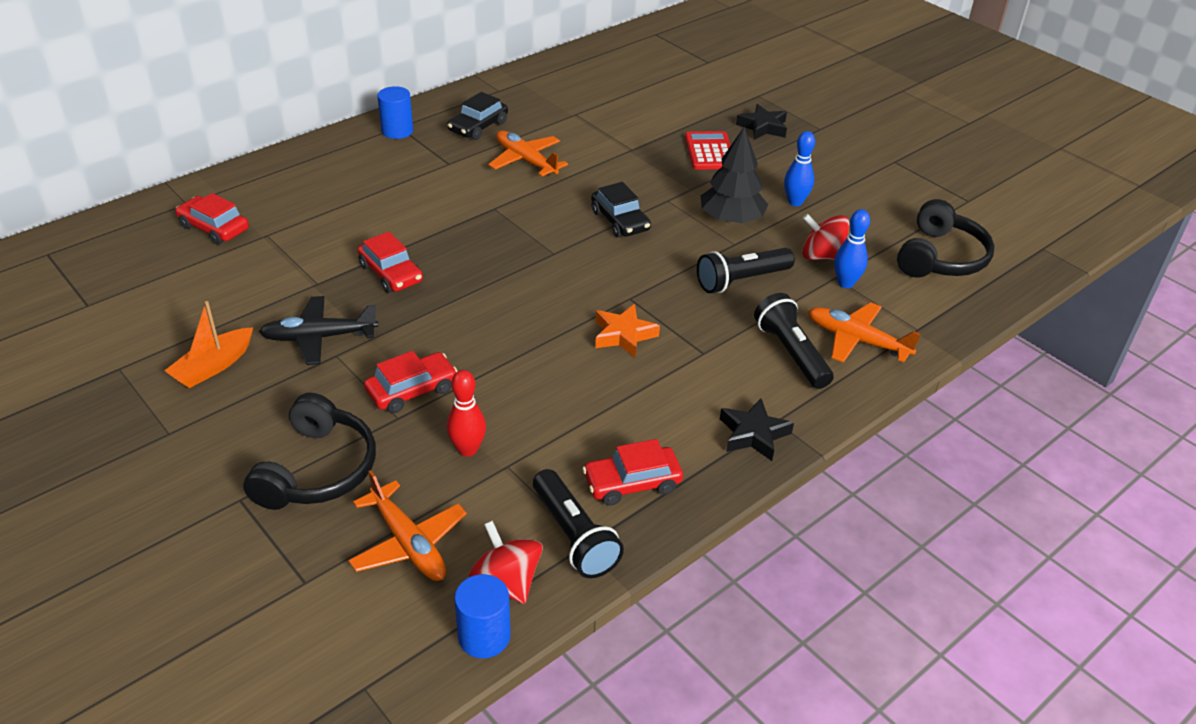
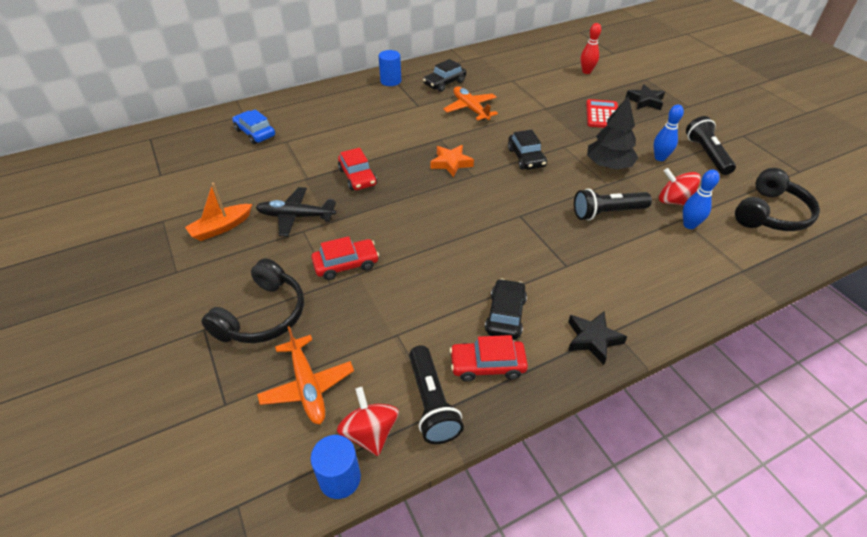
camera: 15 degrees right, 5 degrees up
red car [176,193,249,245] -> blue car [232,109,275,144]
red bowling pin [447,370,486,457] -> red bowling pin moved to [580,23,601,74]
orange star [595,304,660,357] -> orange star moved to [431,145,474,177]
black flashlight [754,293,834,389] -> black flashlight moved to [686,116,736,175]
orange plane [808,302,921,363] -> none
none -> black car [485,279,527,340]

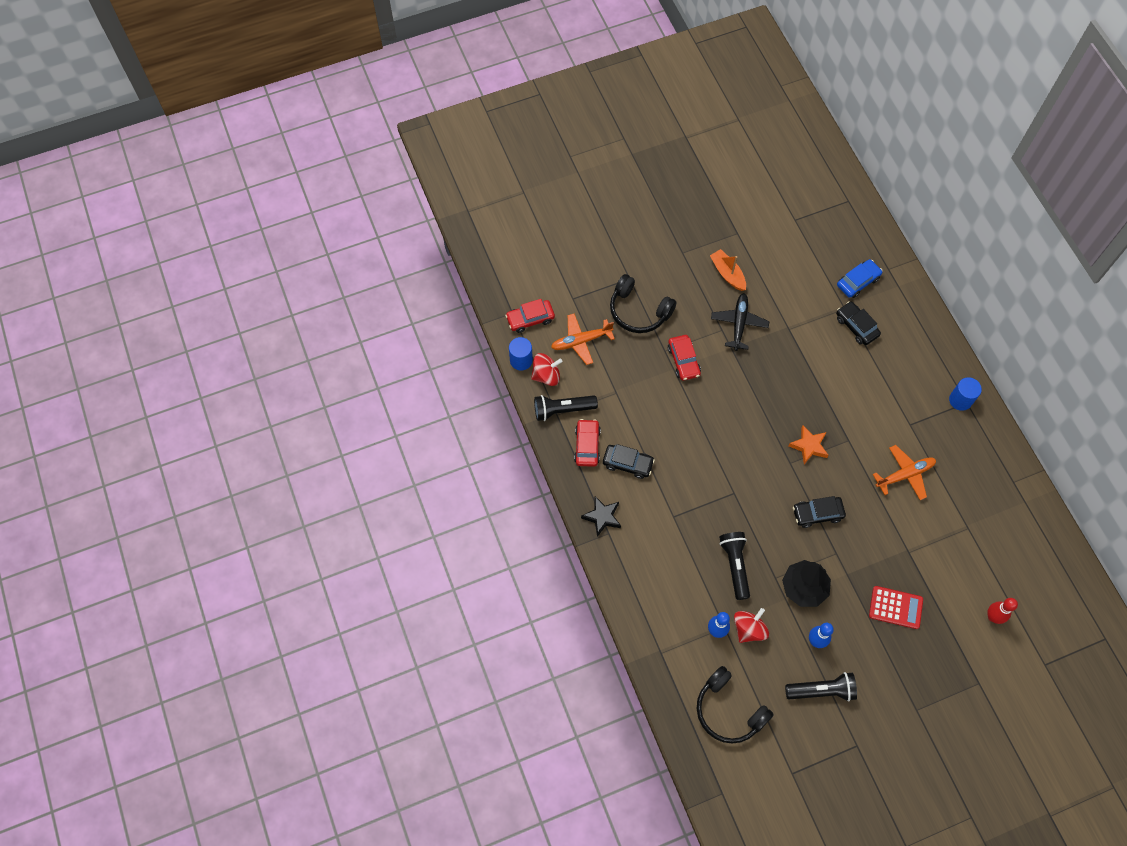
camera: 95 degrees right, 20 degrees up
red car [338,148,377,191] -> red car moved to [505,299,555,333]
black car [423,59,466,92] -> black car moved to [836,301,881,345]
black star [626,84,665,110] -> none

